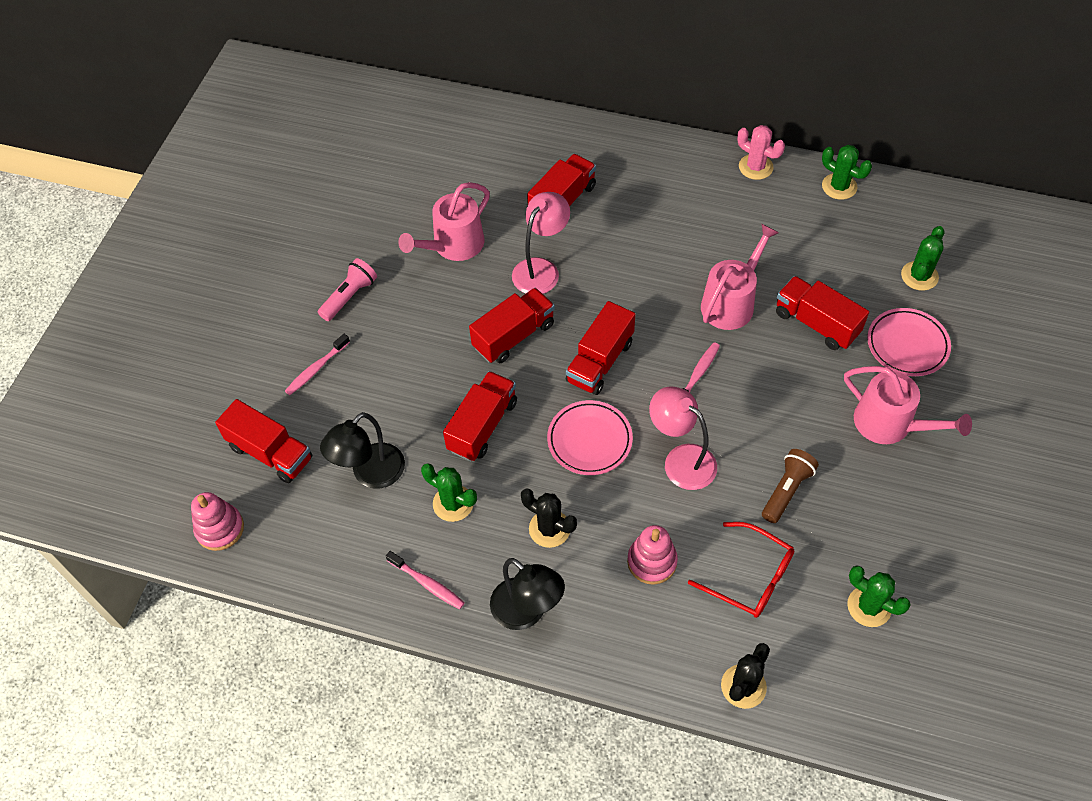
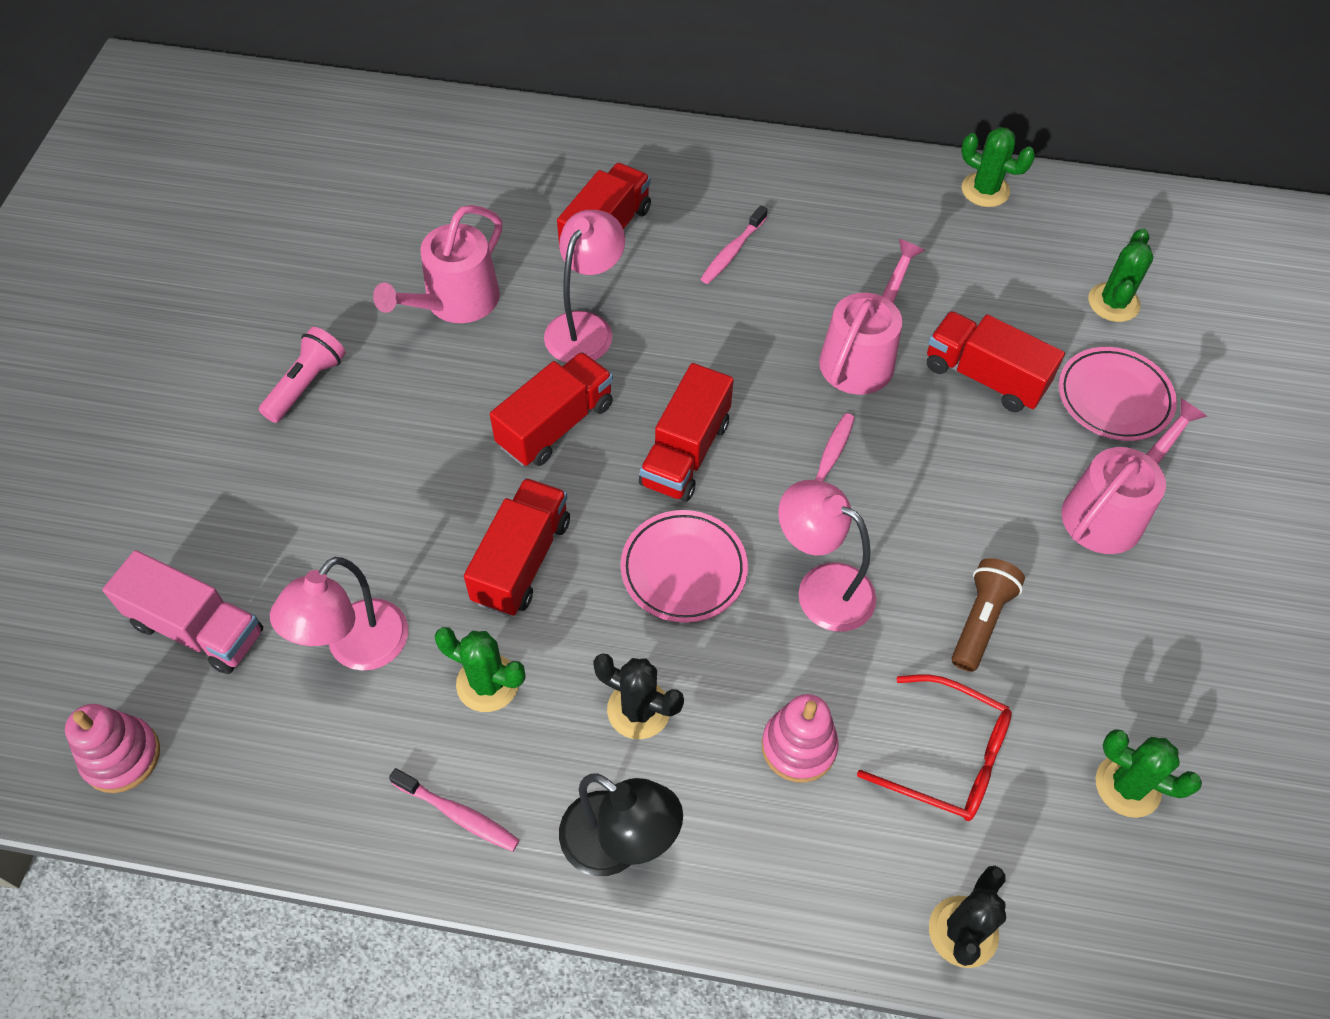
camera: 10 degrees left, 0 degrees up
red truck [215,399,312,483] -> pink truck [102,550,263,674]
pink toothbrush [285,334,350,395] -> pink toothbrush moved to [701,206,768,284]
black lamp [320,412,405,488] -> pink lamp [270,557,408,671]
pink cactus [737,125,785,180] -> none
pink watering can [844,366,972,444] -> pink watering can turned 75 degrees counterclockwise [1061,398,1207,554]

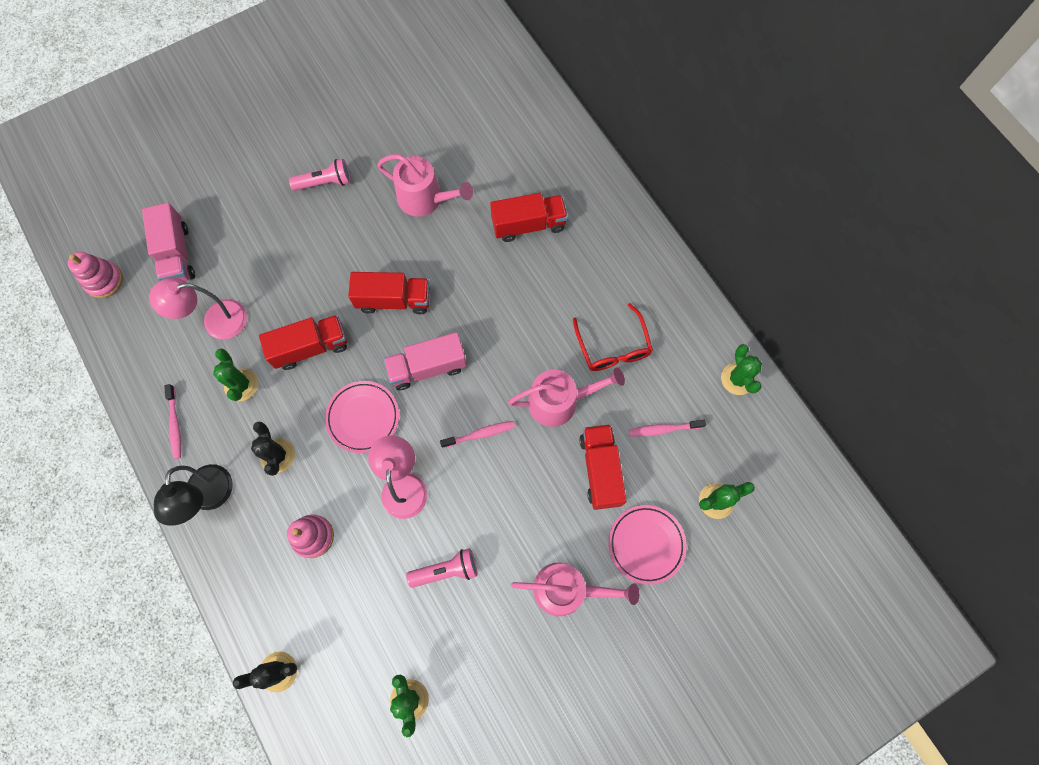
camera: 50 degrees right, 15 degrees up
pink watering can [373,205,502,323] -> pink watering can turned 150 degrees counterclockwise [377,154,473,217]
pink lamp [544,210,625,363] -> none
red truck [639,363,734,502] -> pink truck [383,332,467,390]
pink toothbrush [701,206,768,284] -> pink toothbrush moved to [629,420,706,437]
red glasses [857,674,1012,821] -> red glasses moved to [573,303,653,371]
brown flashlight [952,558,1025,672] -> pink flashlight [406,548,477,588]

